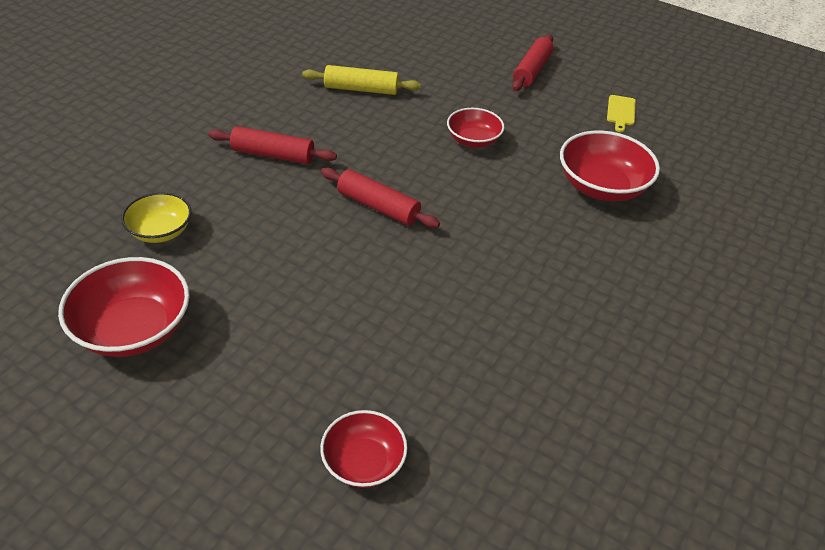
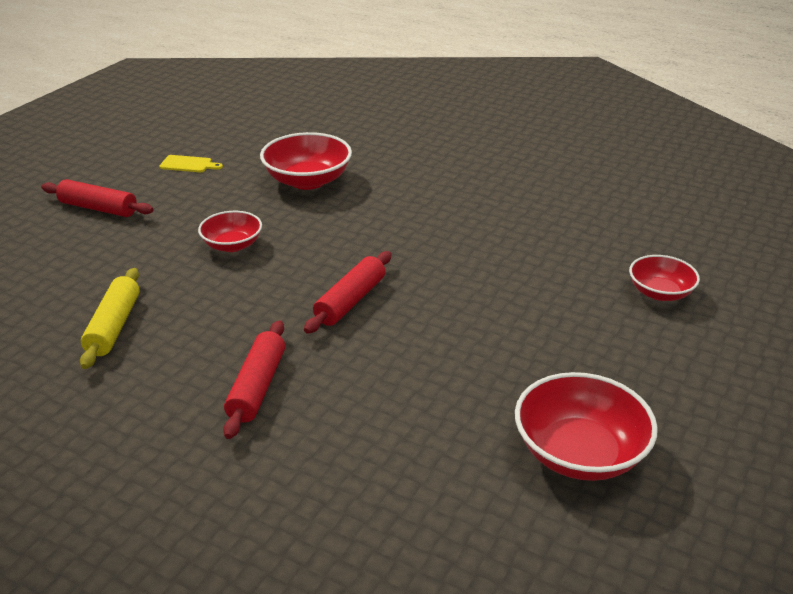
camera: 90 degrees left, 10 degrees down
yellow bowl [121,192,191,243] -> none

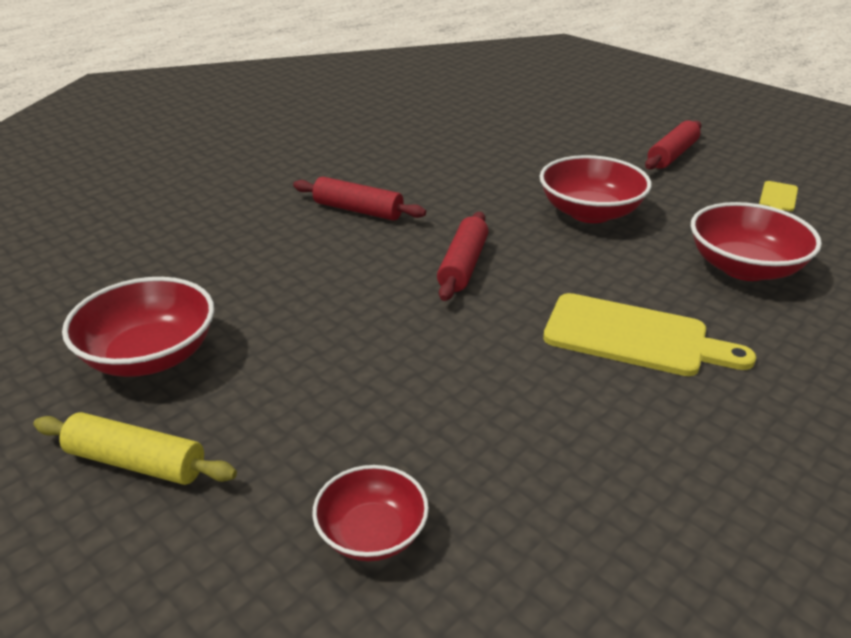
camera: 105 degrees right, 0 degrees up
yellow rolling pin [80,268,140,369] -> yellow rolling pin moved to [33,412,237,485]
red bowl [198,211,262,252] -> red bowl [540,155,651,223], size x1.61
red rolling pin [304,251,391,334] -> red rolling pin turned 60 degrees clockwise [437,212,488,301]
none -> yellow cutting board [543,293,756,376]

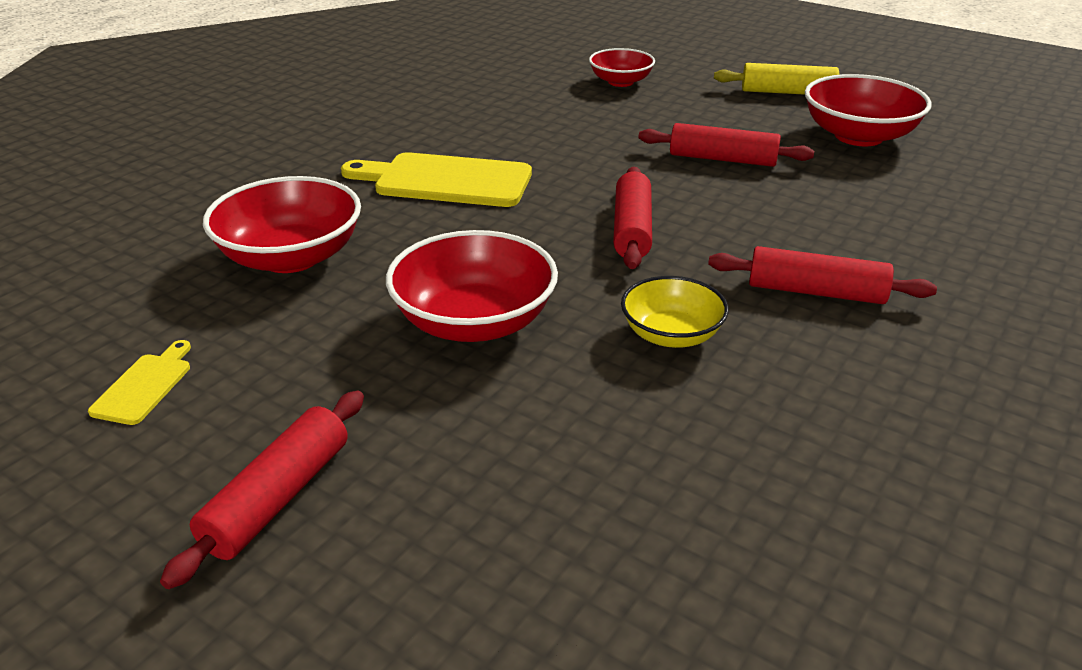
camera: 170 degrees right, 0 degrees up
none -> yellow bowl [621,276,729,348]
none -> red rolling pin [639,123,814,167]

